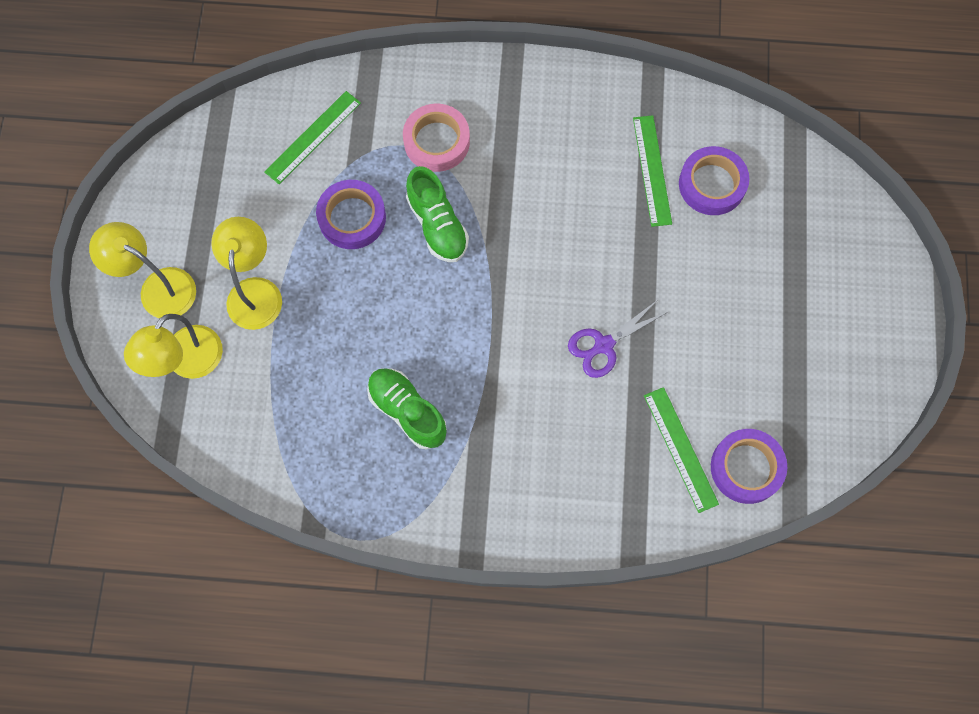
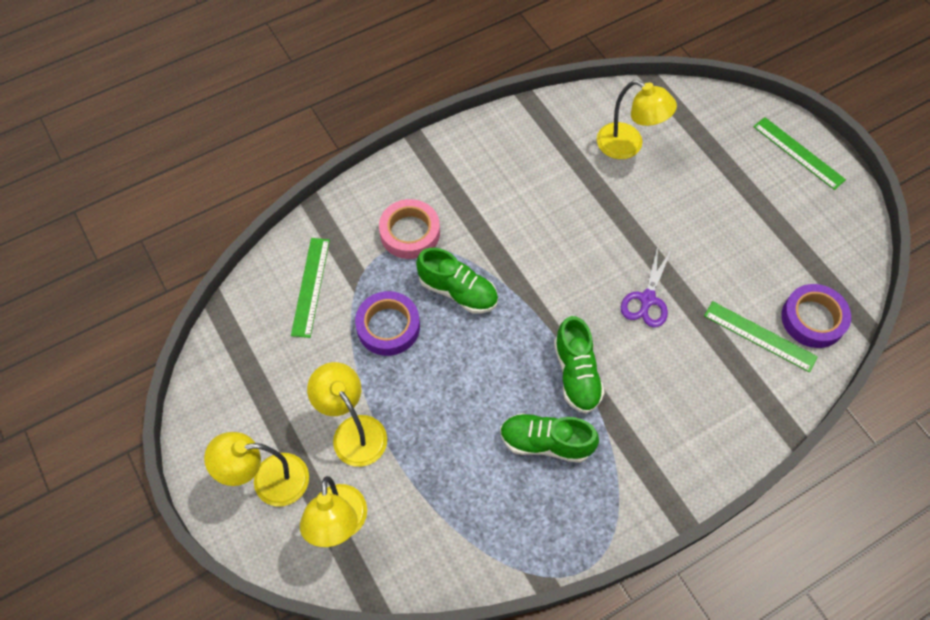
camera: 35 degrees left, 10 degrees down
green ruler [633,115,672,227] -> green ruler moved to [753,117,846,190]
purple tape [679,146,749,215] -> yellow lamp [597,80,677,159]
none -> green shoe [554,316,605,414]

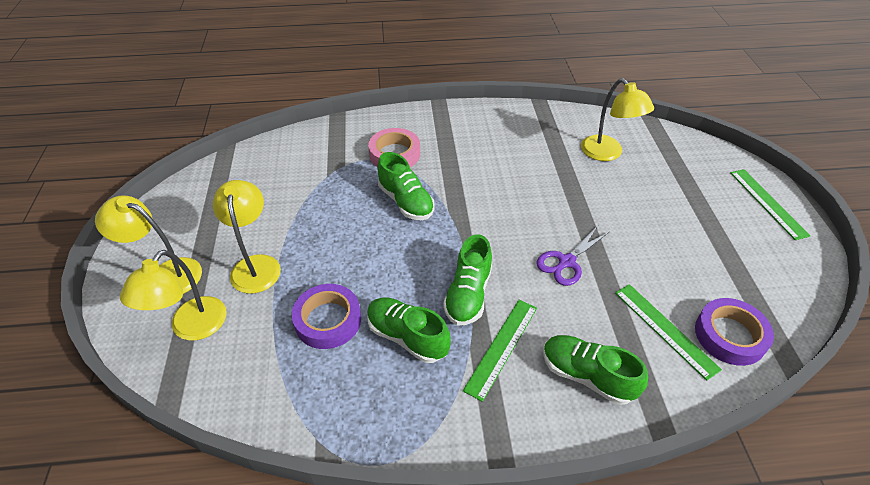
camera: 25 degrees right, 15 degrees down
green ruler [291,238,330,338] -> green ruler moved to [463,300,537,402]
purple tape [355,291,420,356] -> purple tape moved to [292,284,361,349]
none -> green shoe [543,335,648,405]

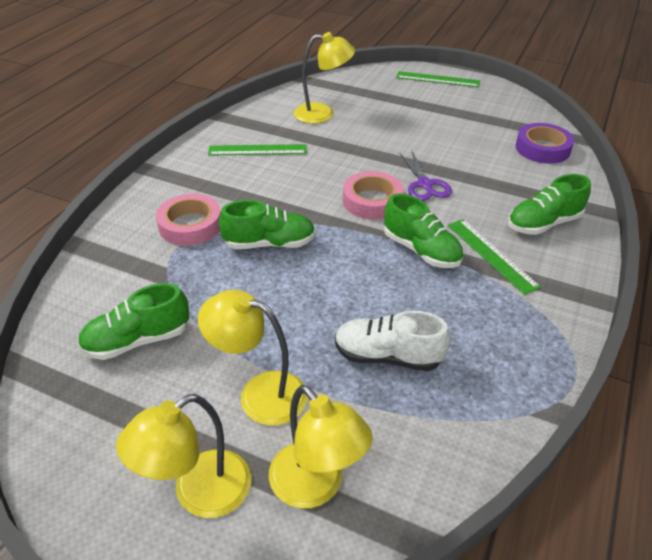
camera: 60 degrees left, 5 degrees down
purple tape [292,284,361,349] -> white shoe [335,311,451,371]
green shoe [367,297,451,363] -> green shoe moved to [77,283,189,360]
green ruler [615,284,722,381] -> green ruler moved to [208,144,306,156]
none -> pink tape [343,171,404,220]

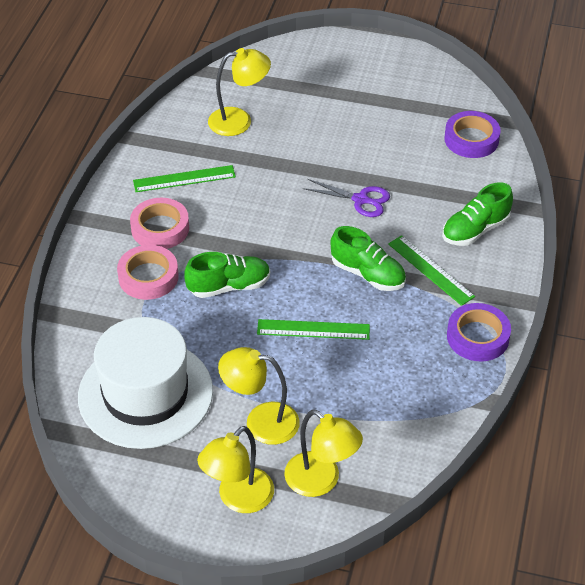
camera: 10 degrees left, 5 degrees up
green shoe [77,283,189,360] -> white hat [78,317,213,449]
white shoe [335,311,451,371] -> none
pink tape [343,171,404,220] -> pink tape moved to [130,198,189,249]
green ruler [396,71,480,87] -> green ruler moved to [257,319,370,340]
purple scissors [399,150,452,201] -> purple scissors turned 45 degrees counterclockwise [303,179,390,217]
none -> purple tape [447,303,511,361]

